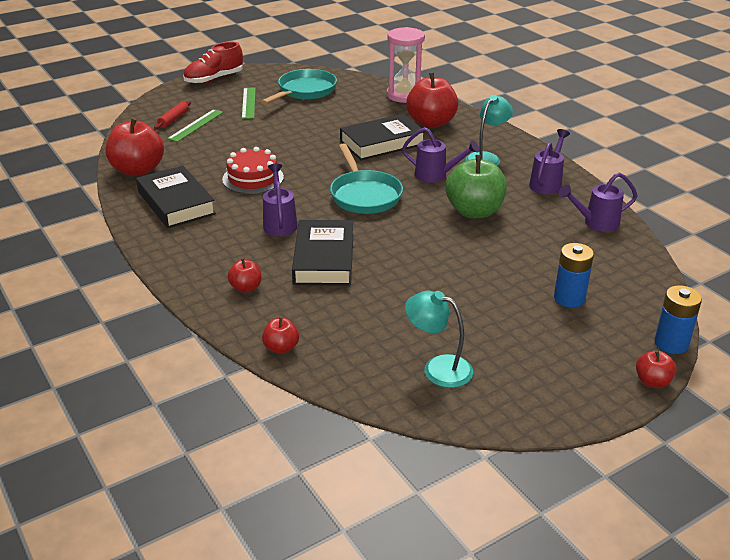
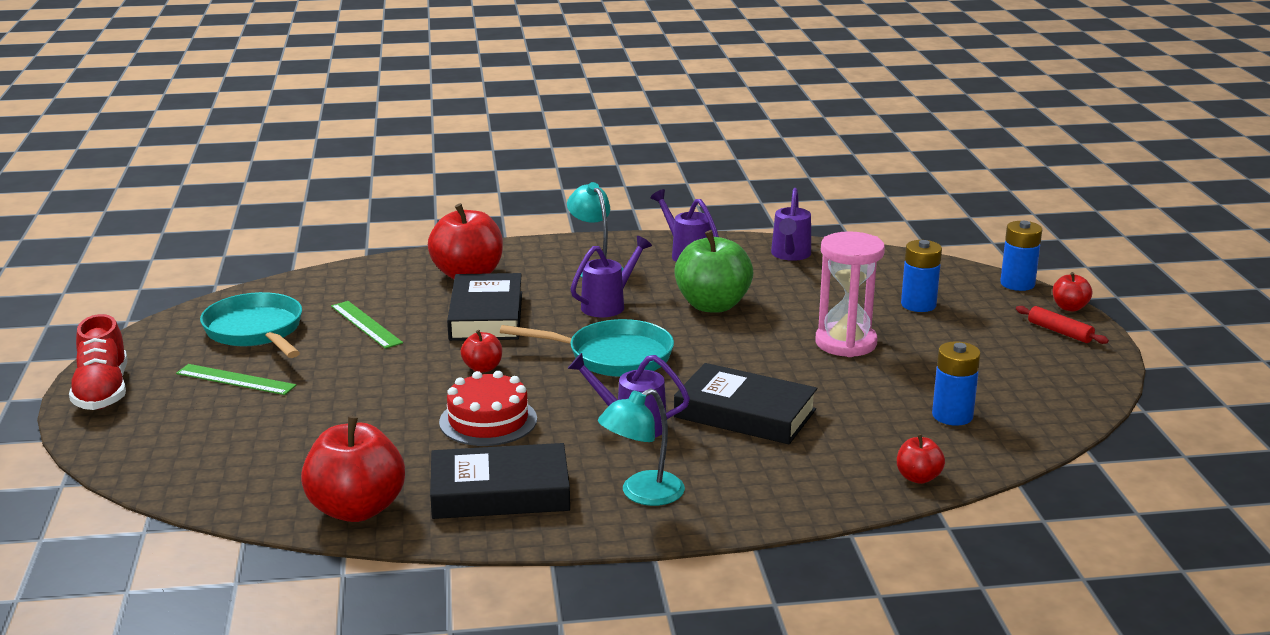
camera: 65 degrees left, 10 degrees down
red rolling pin [154,101,191,129] -> red rolling pin moved to [1016,306,1109,344]
green ruler [167,109,223,142] -> green ruler moved to [331,301,403,349]
red apple [228,258,261,293] -> red apple moved to [461,330,502,373]
pink hourglass [387,27,425,103] -> pink hourglass moved to [815,231,885,357]
turquoise lamp [405,291,473,388] -> turquoise lamp moved to [598,389,685,506]
none -> blue battery [932,341,981,426]

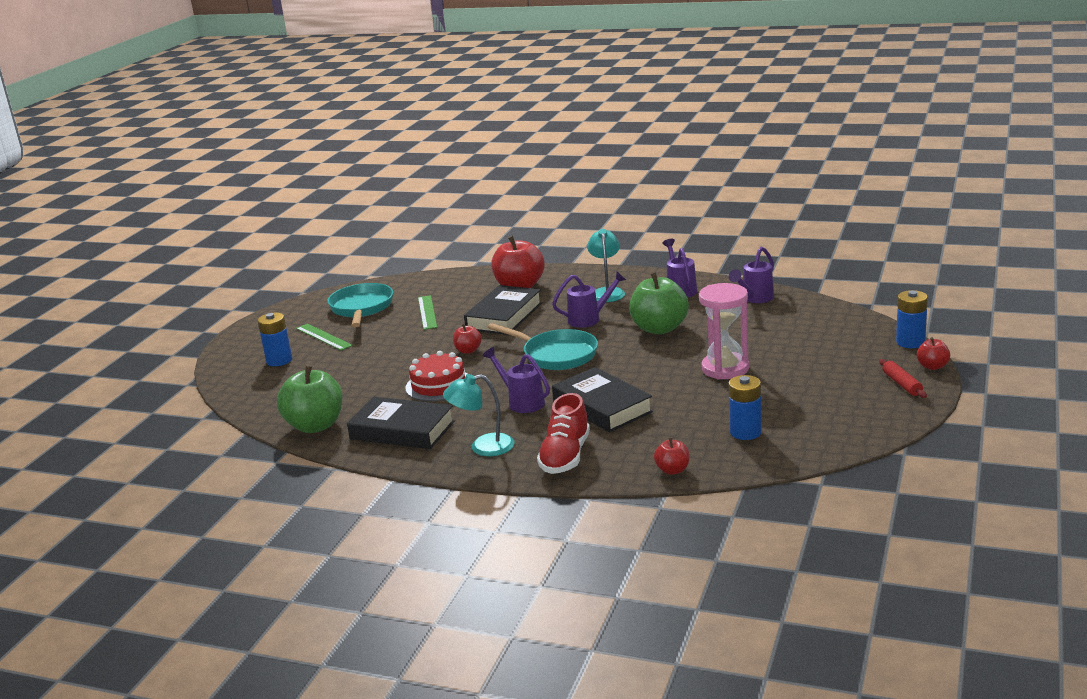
camera: 30 degrees right, 0 degrees up
red shoe [69,314,127,410] -> red shoe moved to [537,393,590,474]
red apple [301,416,405,522] -> green apple [277,365,343,433]
blue battery [901,240,942,312] -> blue battery moved to [257,313,292,366]

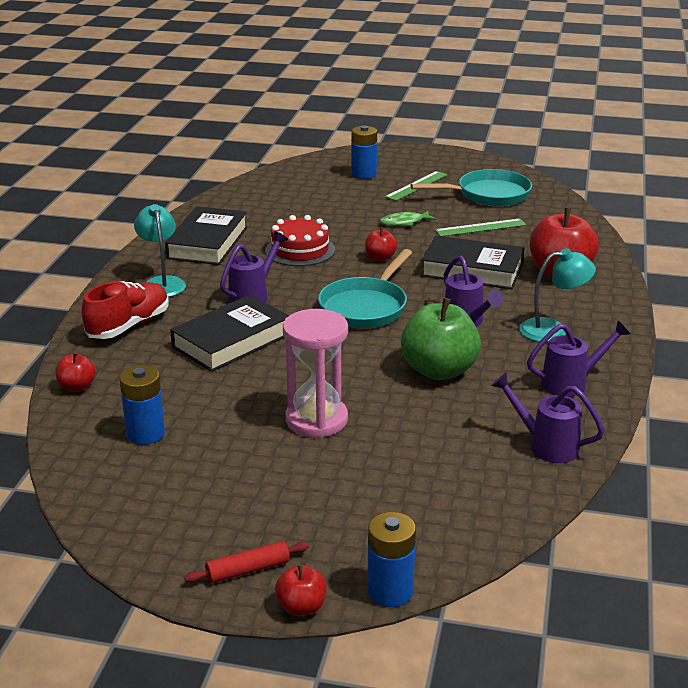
camera: 80 degrees right, 5 degrees up
green apple [277,365,343,433] -> none
red shoe [537,393,590,474] -> red shoe turned 120 degrees clockwise [81,281,169,339]
none -> green fish [380,211,436,226]

